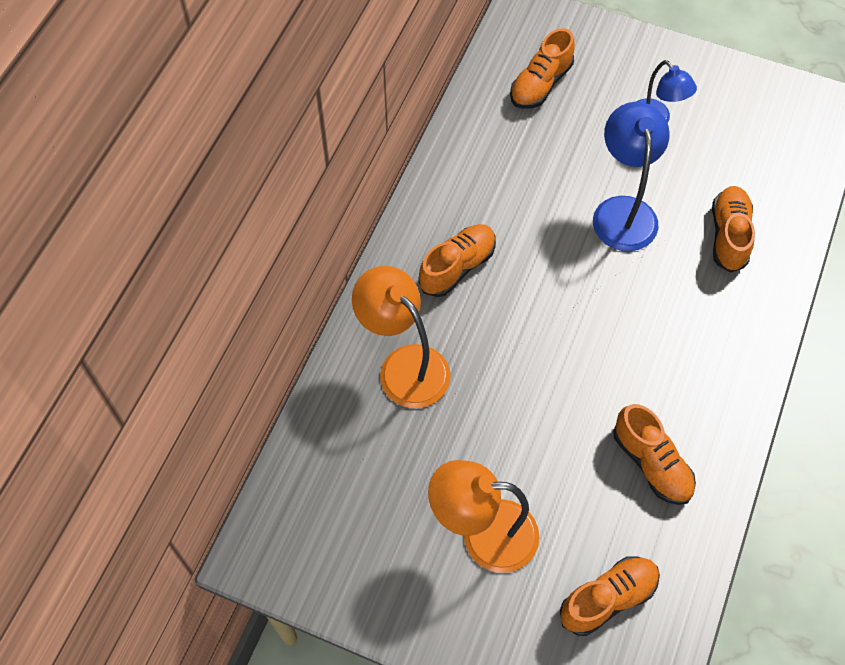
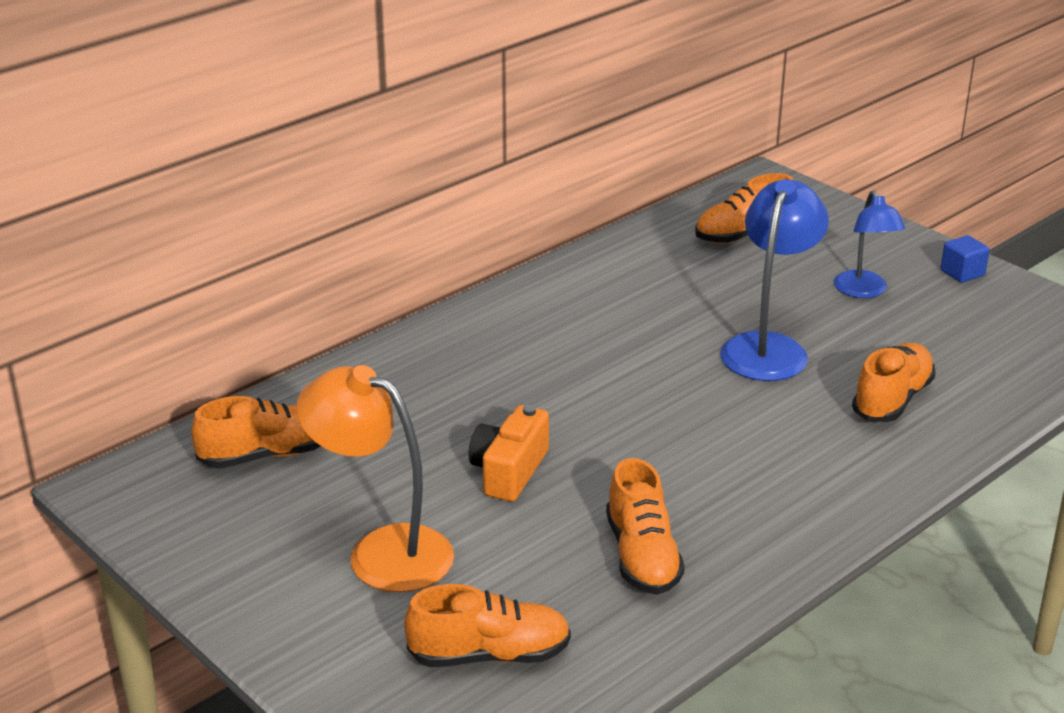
camera: 25 degrees right, 30 degrees down
orange lamp [352,266,451,408] -> none
orange shoe [418,224,496,297] -> orange shoe moved to [192,396,321,469]
none -> orange camera [468,405,549,502]
none -> blue cube [941,235,990,283]

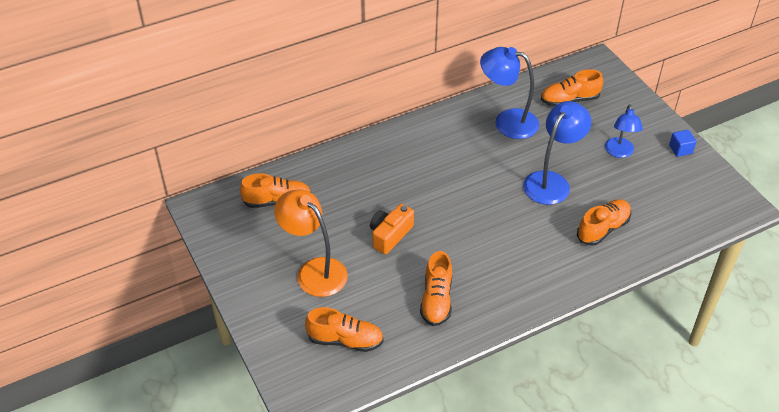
camera: 15 degrees right, 15 degrees up
none -> blue lamp [480,47,539,139]

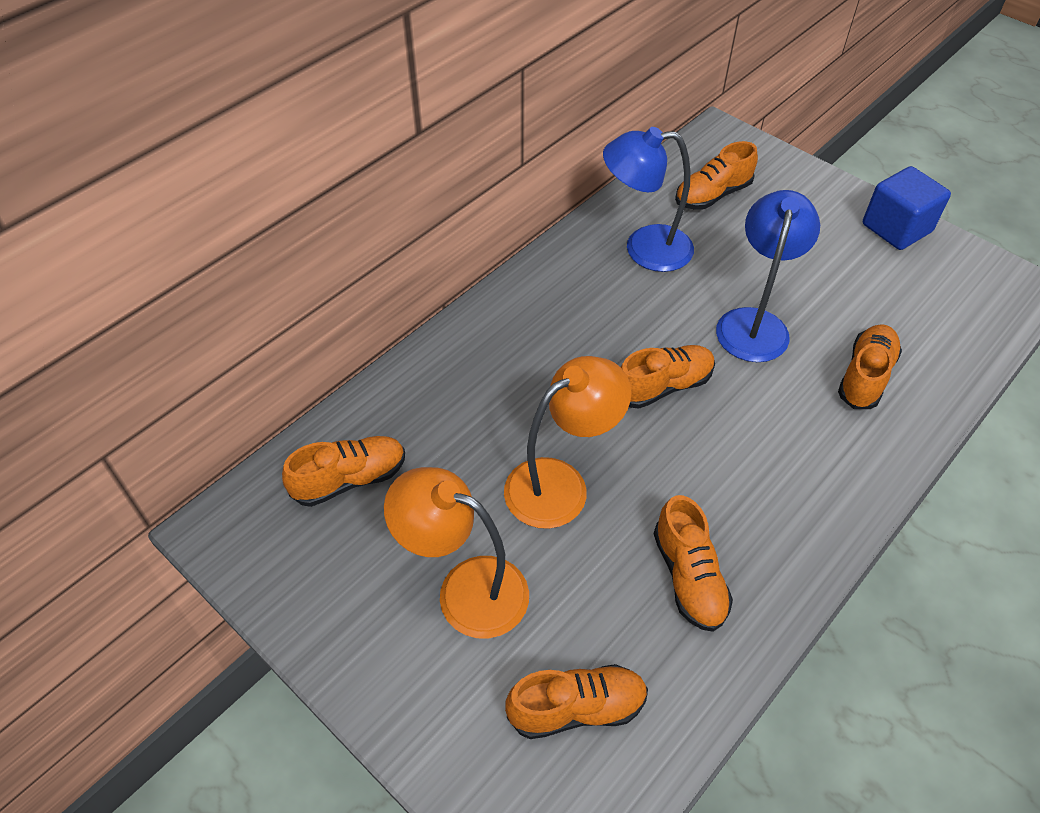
camera: 20 degrees left, 5 degrees up
orange camera [370,204,414,254] -> orange lamp [504,356,631,529]
blue lamp [605,104,643,158] -> none
blue cube [669,130,697,157] -> blue cube [863,166,951,250], size x1.92
none -> orange shoe [621,345,715,409]

